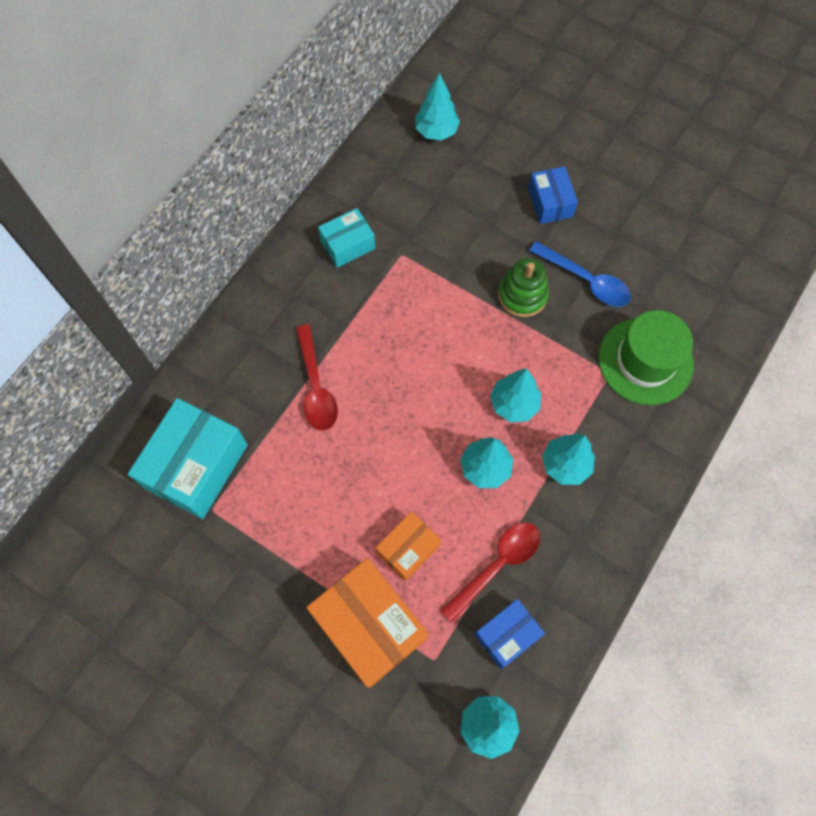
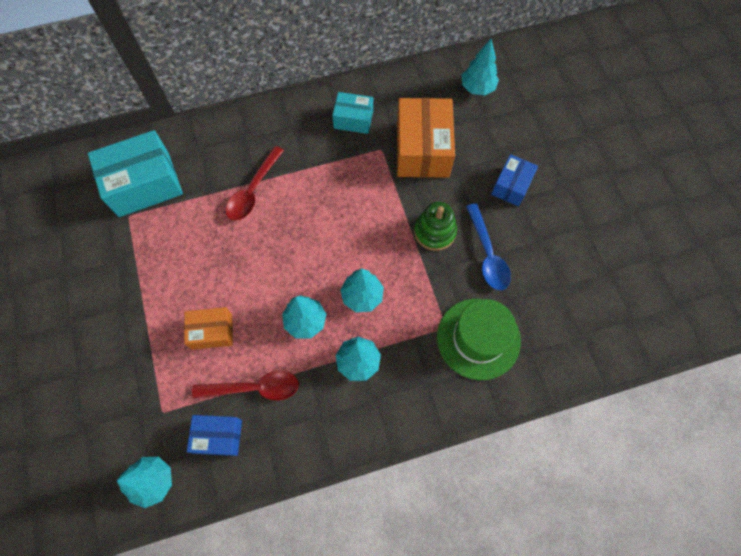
camera: 40 degrees right, 0 degrees up
orange box [307,558,428,688] -> orange box moved to [397,98,455,178]

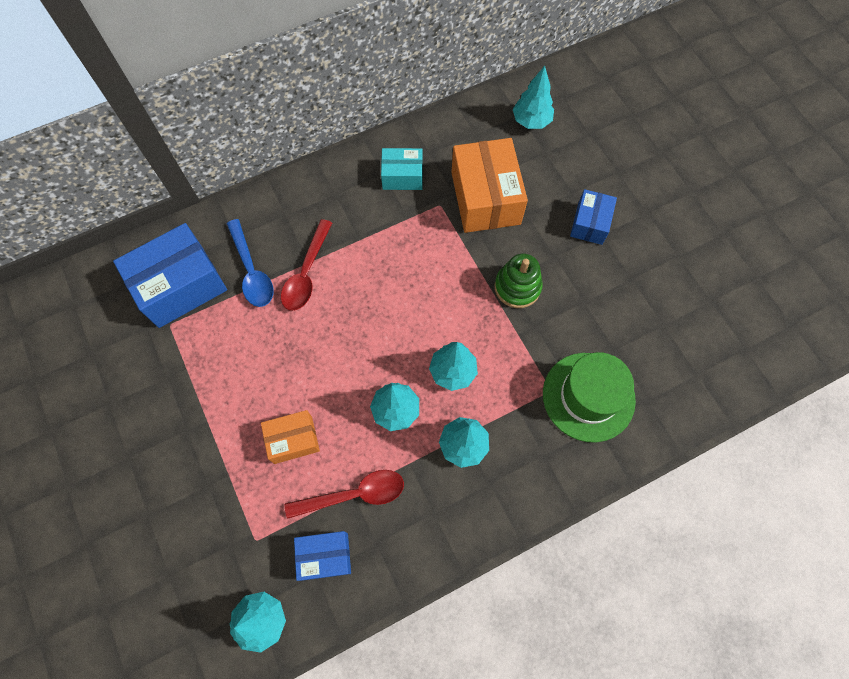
camera: 10 degrees left, 0 degrees up
turquoise box [88,130,183,217] -> blue box [113,223,227,328]
blue spoon [466,203,511,290] -> blue spoon moved to [227,219,273,307]

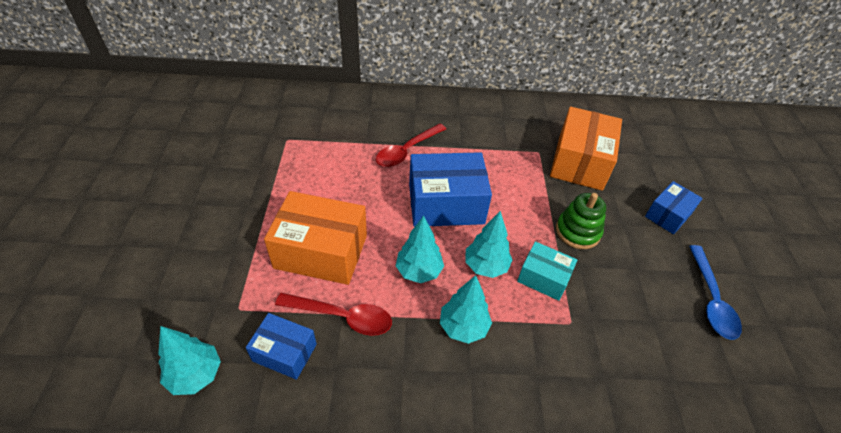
camera: 25 degrees right, 20 degrees down
blue box [113,223,227,328] -> blue box moved to [409,152,492,227]
blue spoon [227,219,273,307] -> blue spoon moved to [689,245,742,340]
orange box [261,410,320,464] -> orange box [264,191,367,285], size x1.78
turquoise box [381,148,423,190] -> turquoise box moved to [517,241,577,301]
turquoise tree [513,66,554,129] -> none
green hat [543,352,636,442] -> none

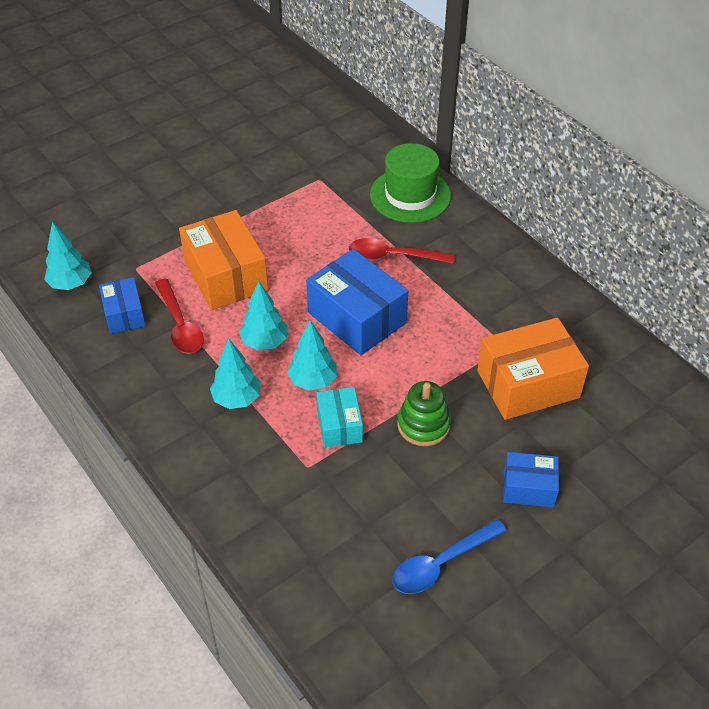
camera: 55 degrees right, 0 degrees up
none -> green hat [370,143,451,223]

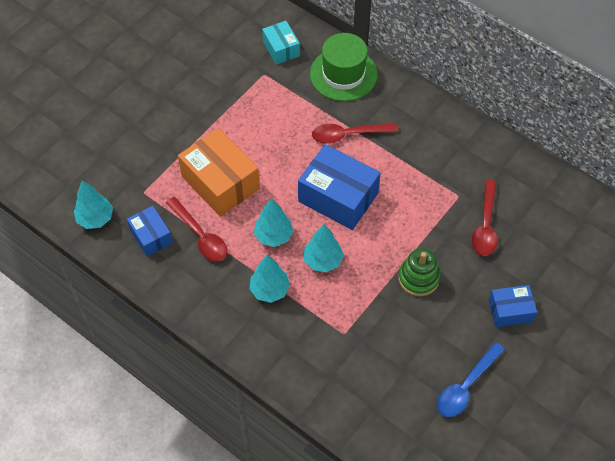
camera: 15 degrees left, 10 degrees up
turquoise box [316,387,363,448] -> turquoise box moved to [262,21,300,65]
orange box [477,317,589,420] -> red spoon [472,180,498,256]

